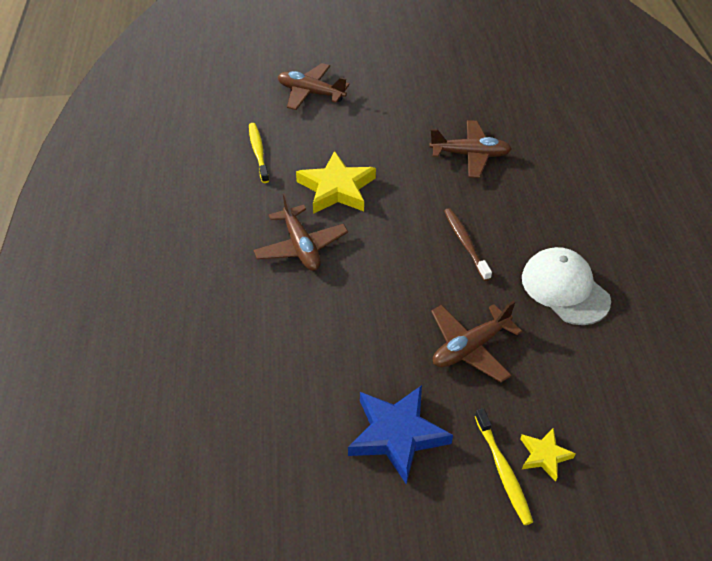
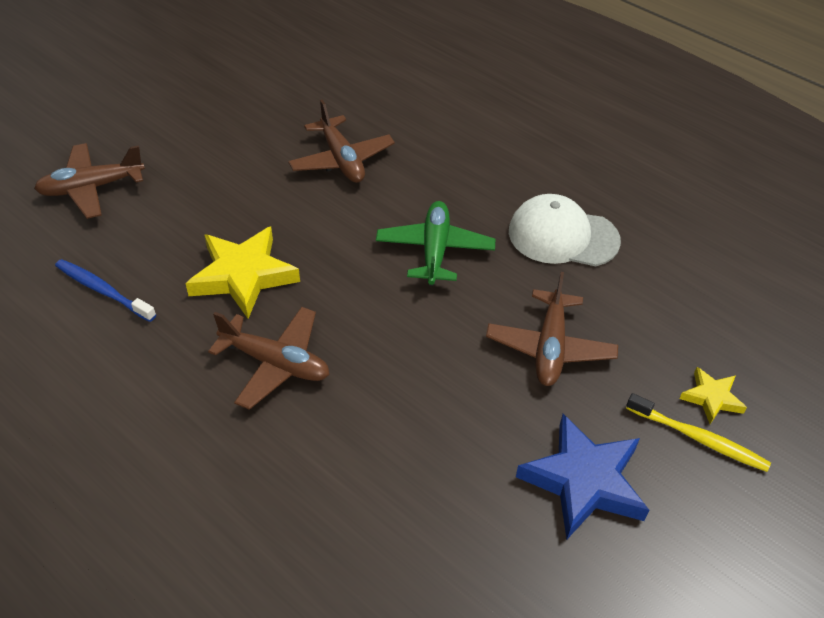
camera: 45 degrees left, 0 degrees up
yellow toothbrush [249,123,269,183] -> blue toothbrush [55,259,156,322]
brown plane [429,120,512,178] -> brown plane turned 105 degrees clockwise [288,99,395,183]
brown toothbrush [444,208,492,281] -> green plane [376,201,495,286]

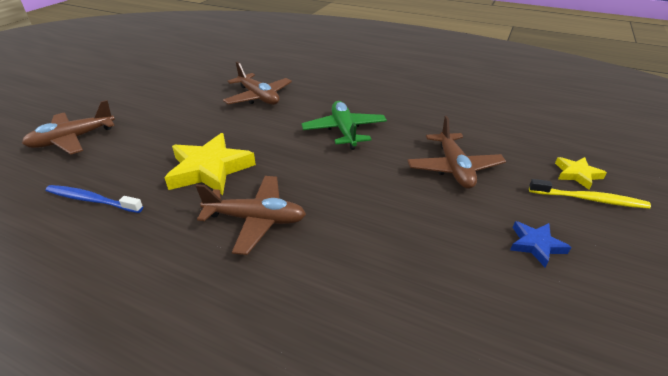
camera: 15 degrees left, 10 degrees down
white cap [509,194,621,266] -> none
blue star [516,414,649,539] -> blue star [510,221,571,268], size x0.52

